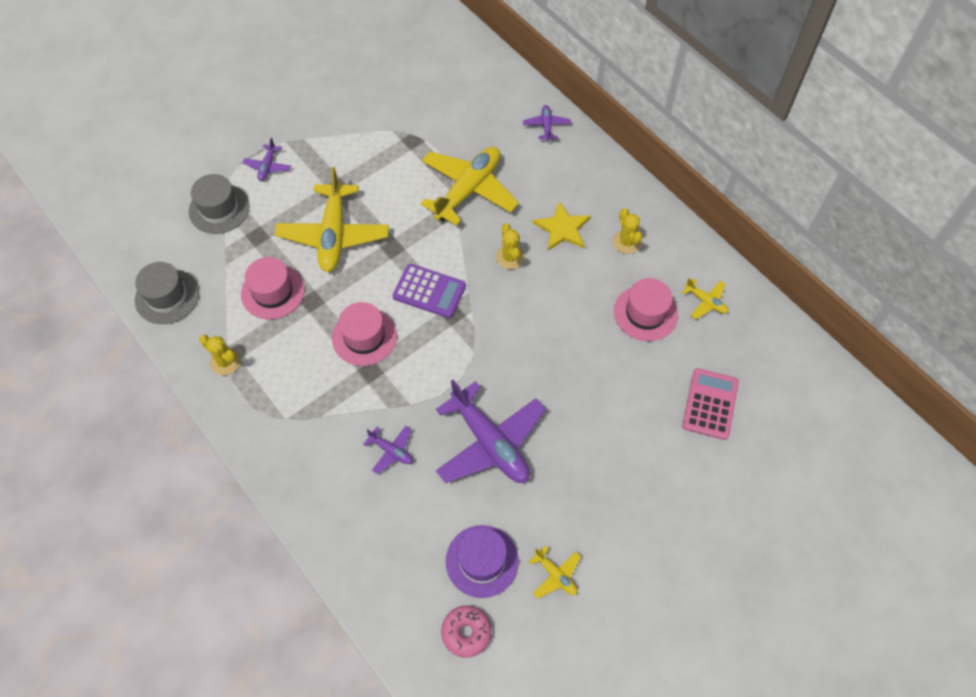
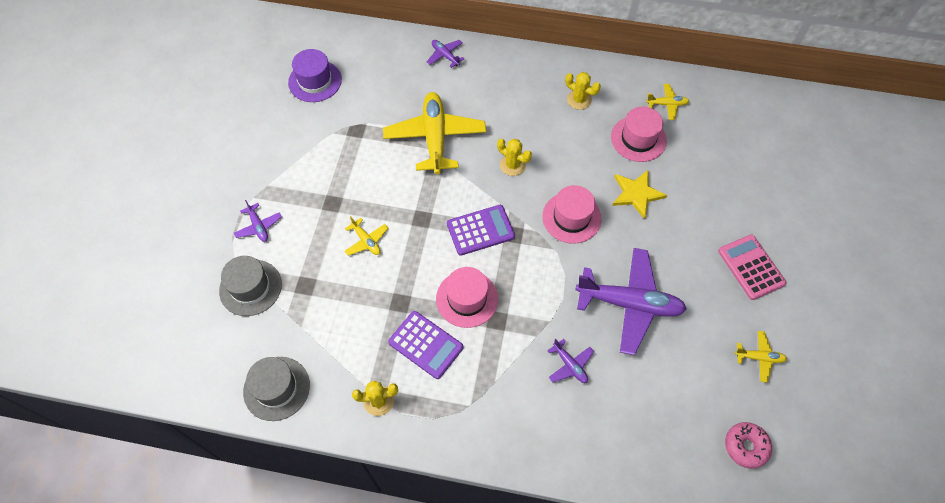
camera: 40 degrees left, 0 degrees up
pink hat [241,257,305,320] -> pink hat moved to [542,185,601,244]
yellow plane [275,167,389,272] -> yellow plane [344,216,388,256], size x0.45
purple plane [363,426,413,474] -> purple plane turned 60 degrees clockwise [547,339,594,383]
purple hat [446,525,519,598] -> purple hat moved to [288,49,342,102]
yellow star [533,201,591,251] -> yellow star moved to [612,170,667,219]
pink calculator [682,368,739,440] -> pink calculator moved to [718,235,787,300]
none -> purple calculator [388,311,463,379]

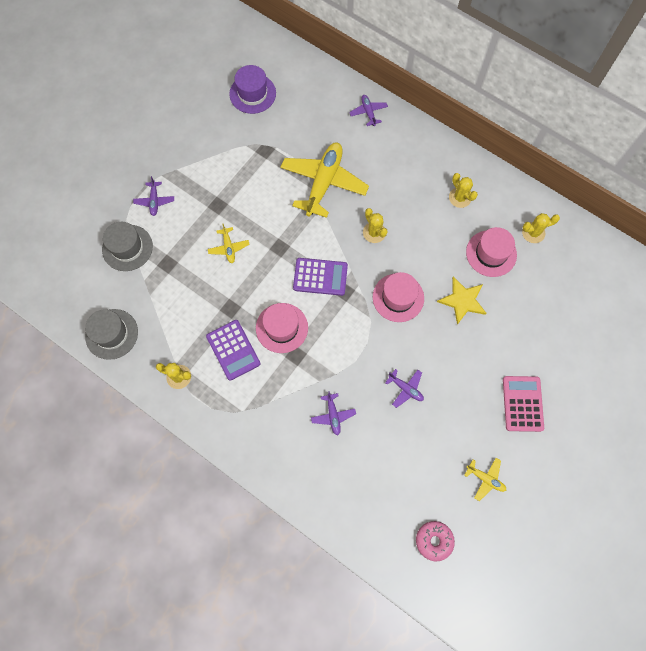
camera: 25 degrees right, 10 degrees up
purple plane [575,248,687,355] -> purple plane [385,369,424,408], size x0.45
yellow plane [646,84,689,120] -> yellow cactus [522,213,560,243]

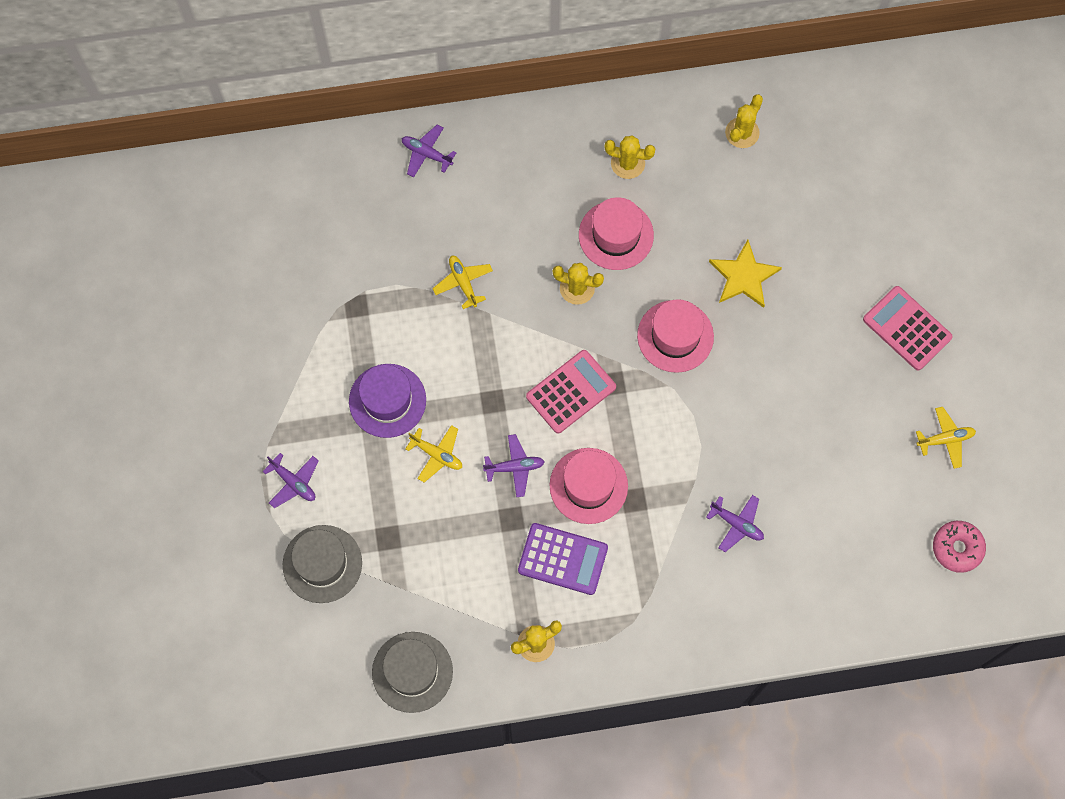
camera: 45 degrees left, 0 degrees up
purple hat [229,65,276,114] -> purple hat moved to [349,364,426,438]
yellow plane [280,142,369,218] -> yellow plane [433,256,493,309], size x0.45
purple calculator [293,258,348,296] -> pink calculator [526,350,616,434]
purple plane [385,369,424,408] -> purple plane moved to [483,434,545,497]
pink hat [466,227,517,277] -> pink hat moved to [579,197,654,270]

